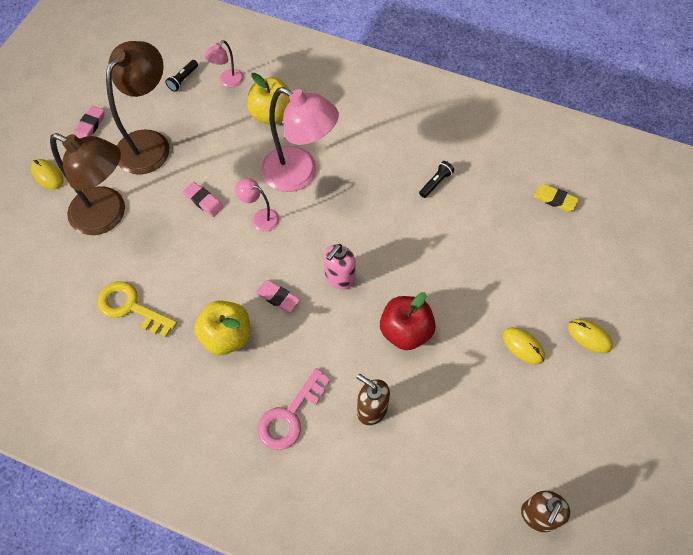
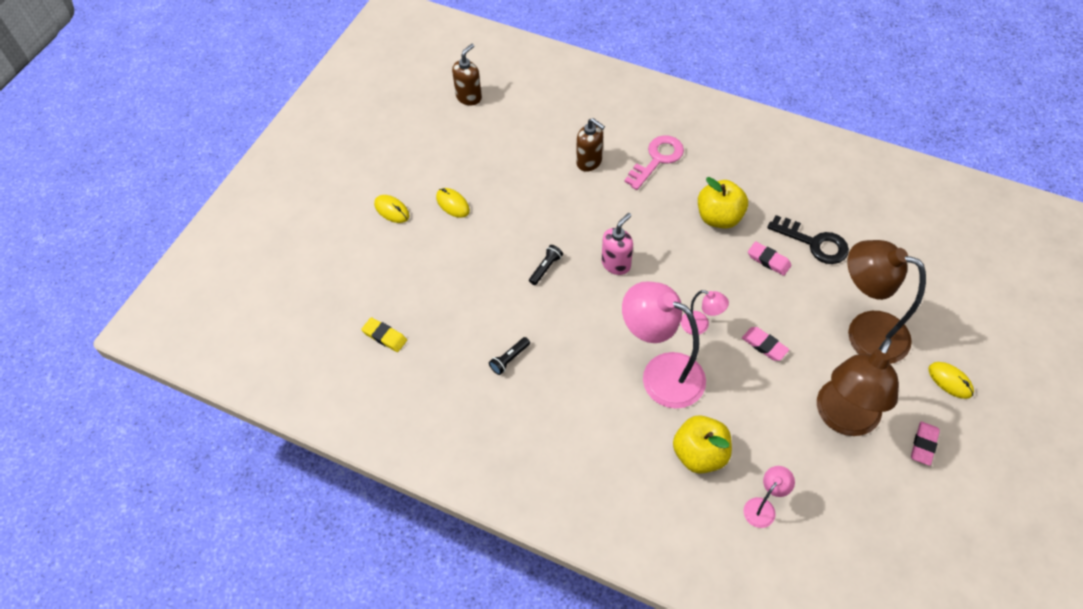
camera: 175 degrees left, 5 degrees down
yellow key [97,281,177,337] -> black key [767,215,849,264]
black flashlight [165,60,198,92] -> black flashlight moved to [529,245,563,285]
pink eraser [256,280,300,312] -> pink eraser moved to [748,241,791,276]
red apple [380,292,436,350] -> none

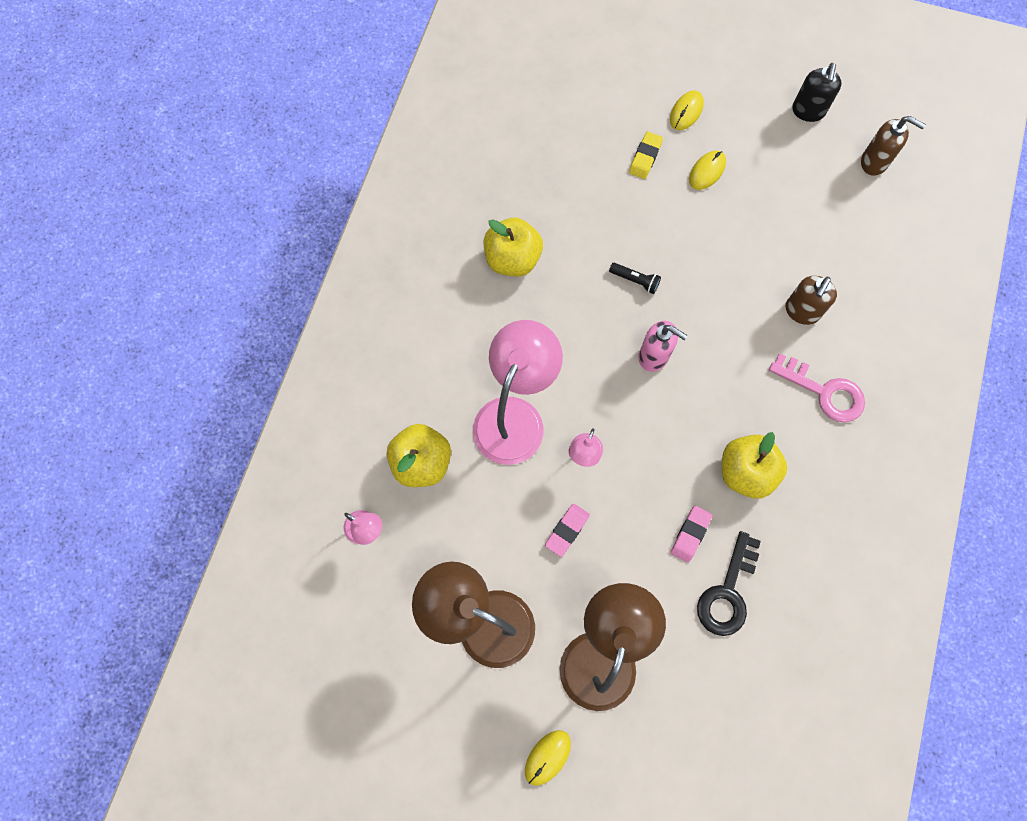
camera: 80 degrees right, 15 degrees up
yellow eraser [361,317,407,352] -> yellow eraser moved to [629,132,663,179]
black flashlight [489,337,530,375] -> yellow apple [484,218,543,277]
pink eraser [911,422,940,466] -> none
none -> black soap dispenser [792,63,842,122]

